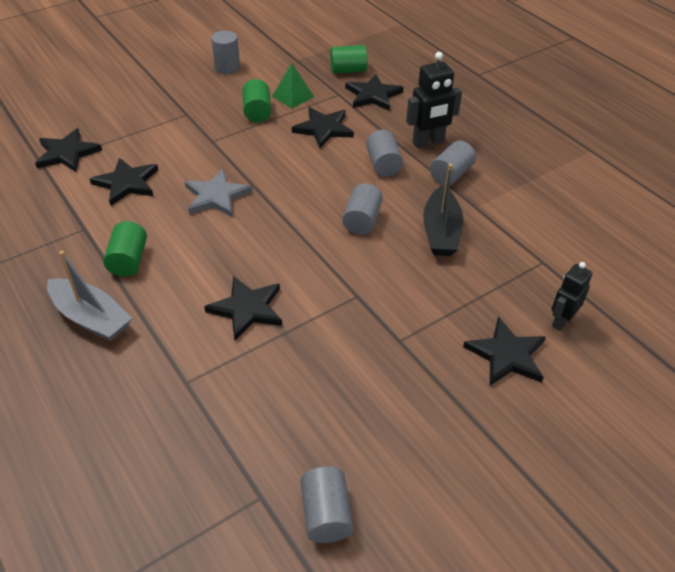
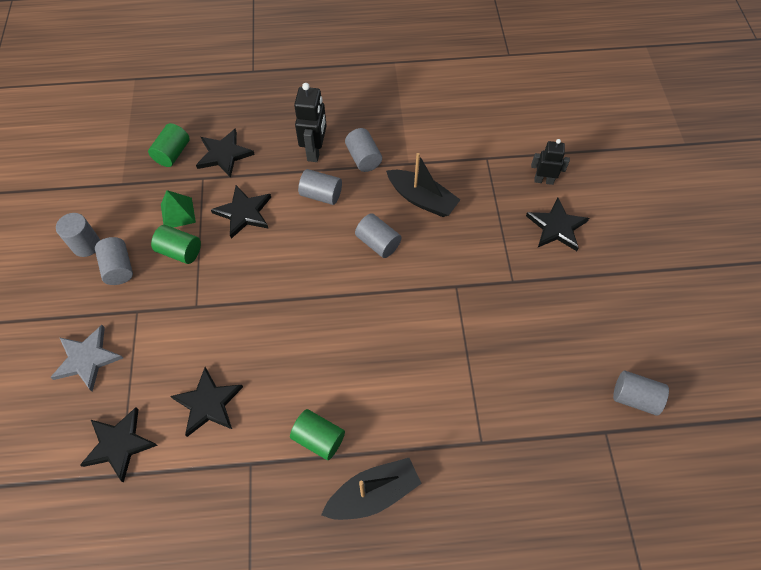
camera: 60 degrees left, 15 degrees up
grey boat [47,251,132,341] -> black boat [321,458,422,520]
grey star [185,169,252,217] -> grey star moved to [50,325,123,391]
black star [204,276,282,340] -> none
black robot [551,262,593,331] -> black robot turned 120 degrees clockwise [531,139,570,185]
none -> grey cylinder [95,237,133,285]

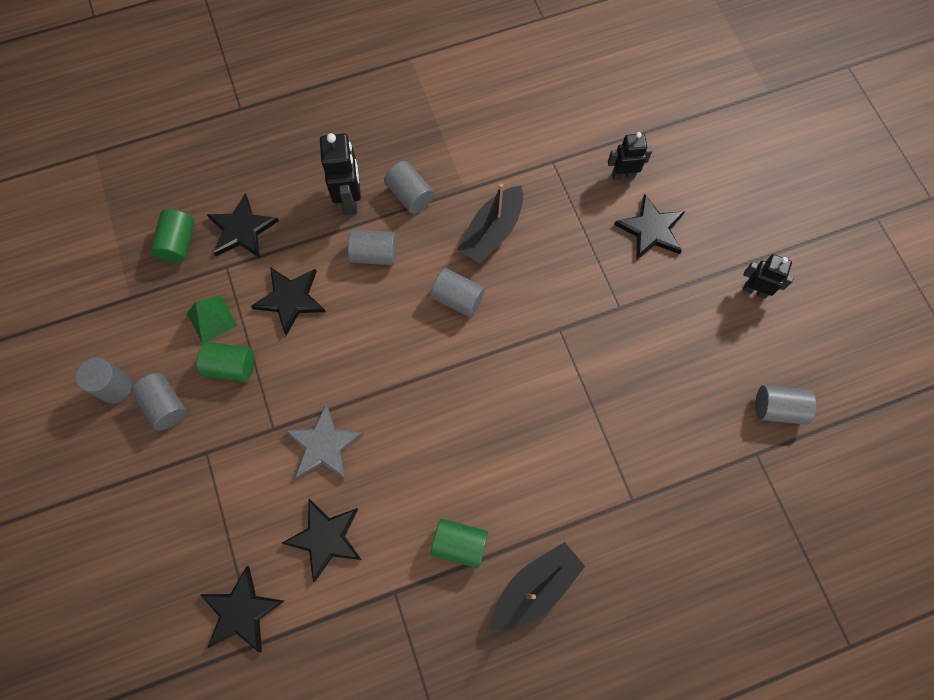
camera: 15 degrees left, 10 degrees up
grey star [50,325,123,391] -> grey star moved to [285,404,364,479]
black boat [386,153,460,217] -> black boat turned 105 degrees clockwise [458,184,523,263]
none -> black robot [743,254,794,299]

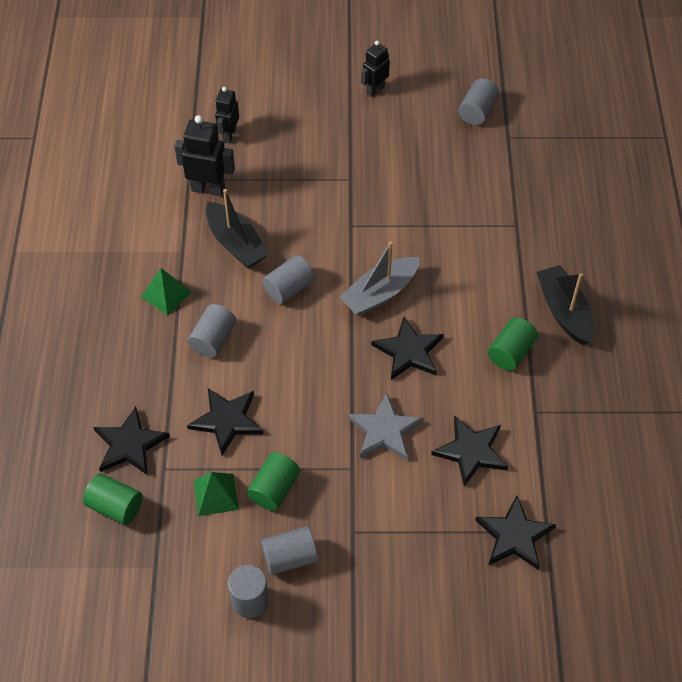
camera: 70 degrees left, 15 degrees down
black robot [320,133,361,215] -> black robot moved to [174,115,235,197]
grey cylinder [384,161,434,214] -> green pyramid [141,268,192,316]
black star [614,194,685,260] -> black star moved to [371,317,444,380]
none -> grey boat [339,241,420,316]

